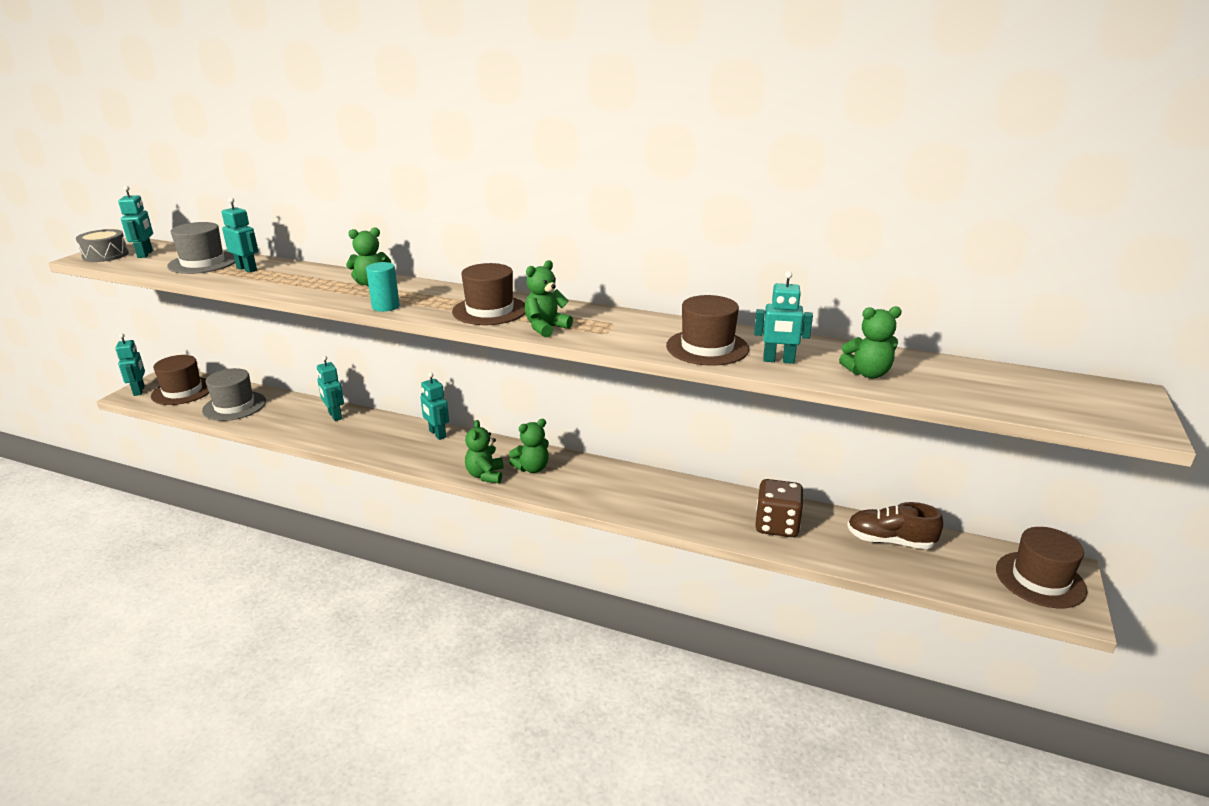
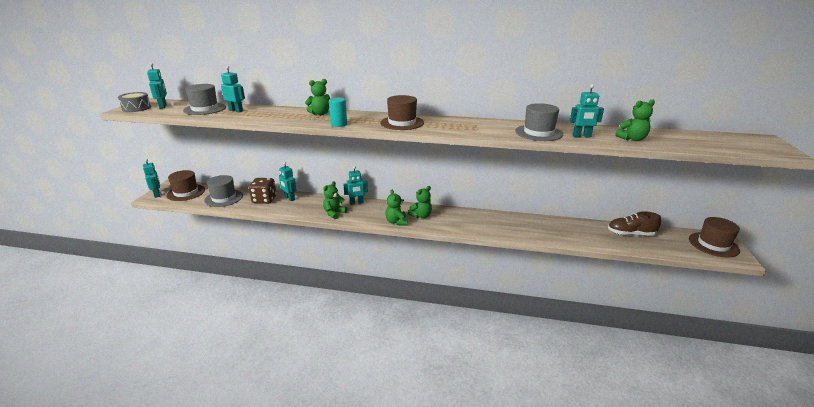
camera: 10 degrees left, 0 degrees up
turquoise robot [420,372,449,440] -> turquoise robot turned 60 degrees counterclockwise [343,166,368,205]
green teddy bear [525,260,573,337] -> green teddy bear moved to [323,181,347,219]
brown hat [666,295,749,366] -> grey hat [515,103,563,141]
brown dice [755,479,804,537] -> brown dice moved to [249,178,276,204]

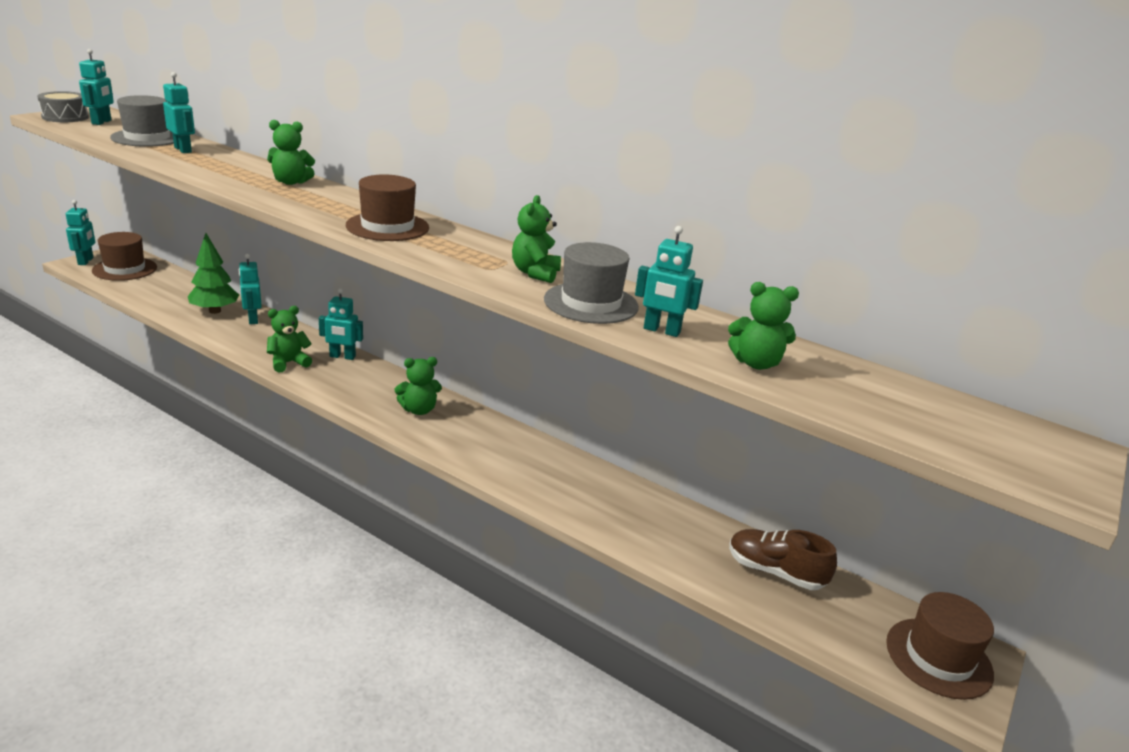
camera: 20 degrees right, 0 degrees up
grey hat [204,175,243,207] -> none
brown dice [249,178,276,204] -> green tree [188,233,239,314]
turquoise cylinder [329,97,347,127] -> none
green teddy bear [385,190,408,225] -> green teddy bear moved to [512,195,561,283]

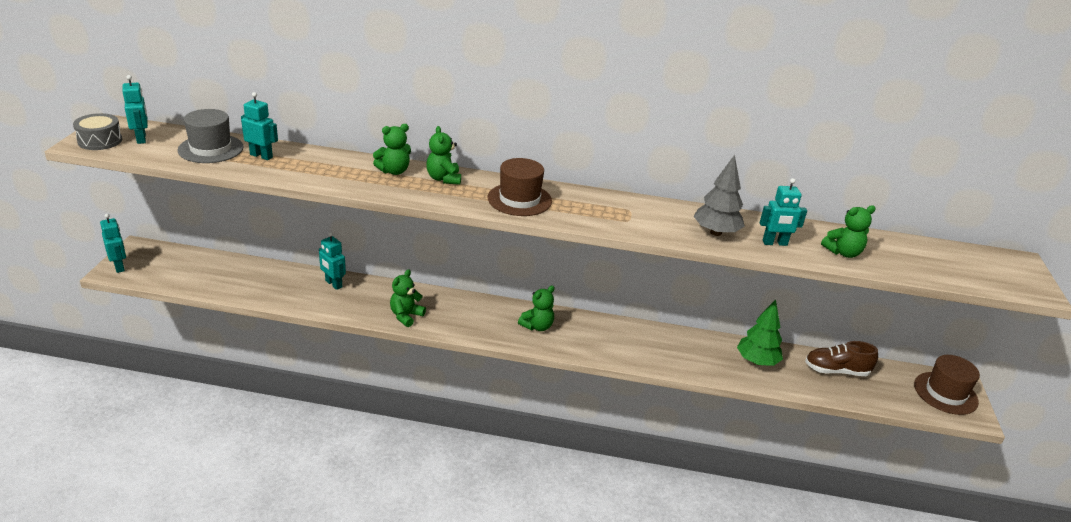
camera: 25 degrees left, 5 degrees up
brown hat [92,232,157,281] -> none
green tree [188,233,239,314] -> green tree moved to [737,299,783,366]
turquoise robot [319,288,363,360] -> none
green teddy bear [512,195,561,283] -> green teddy bear moved to [426,126,461,185]
grey hat [544,242,639,324] -> grey tree [693,155,745,236]

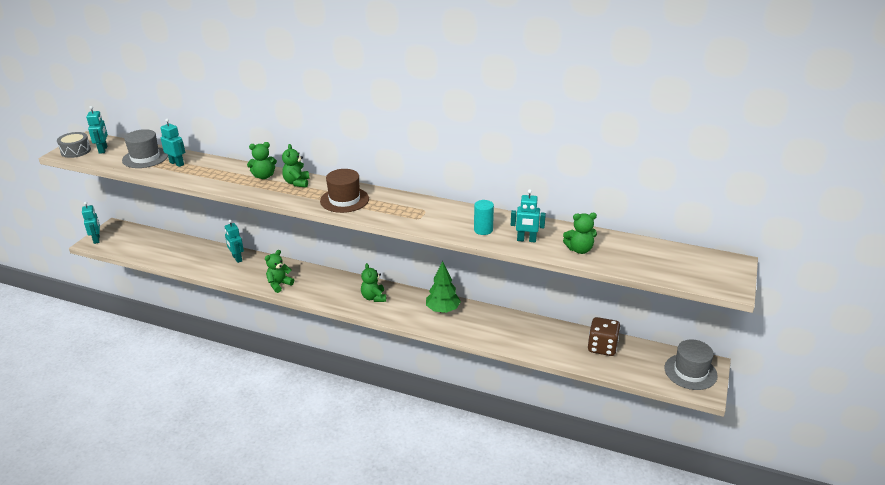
camera: 15 degrees right, 0 degrees up
green teddy bear [518,285,555,331] -> green teddy bear turned 105 degrees clockwise [361,263,386,302]
grey tree [693,155,745,236] -> turquoise cylinder [474,200,494,235]
green tree [737,299,783,366] -> green tree moved to [426,261,461,313]
brown shoe [805,341,878,376] -> brown dice [588,317,621,356]
brown hat [914,355,980,415] -> grey hat [664,339,718,390]

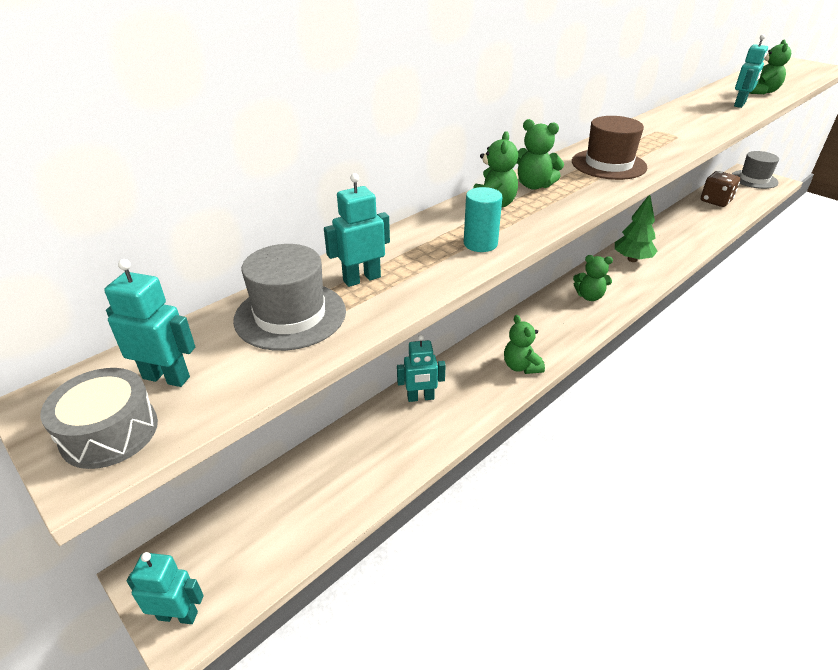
camera: 65 degrees left, 5 degrees up
turquoise cylinder [474,200,494,235] -> turquoise cylinder moved to [464,187,502,252]

